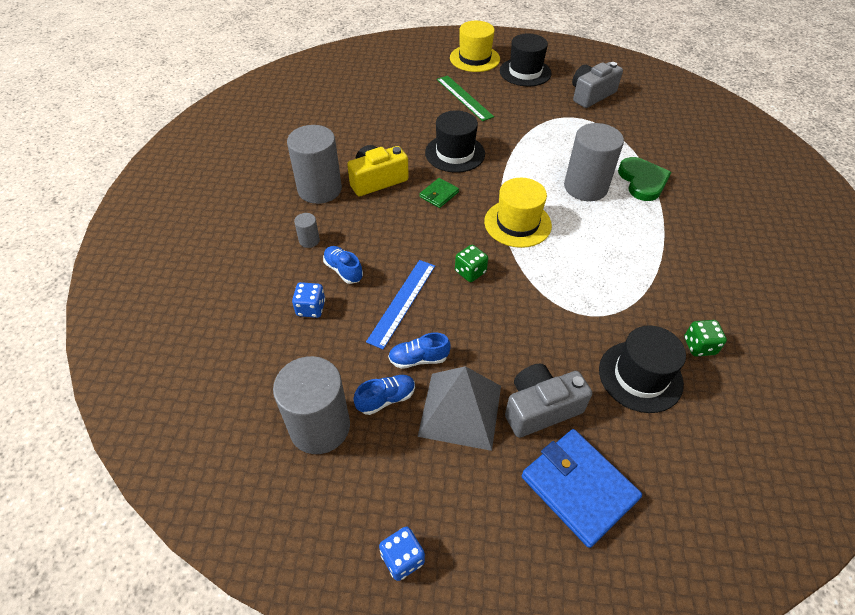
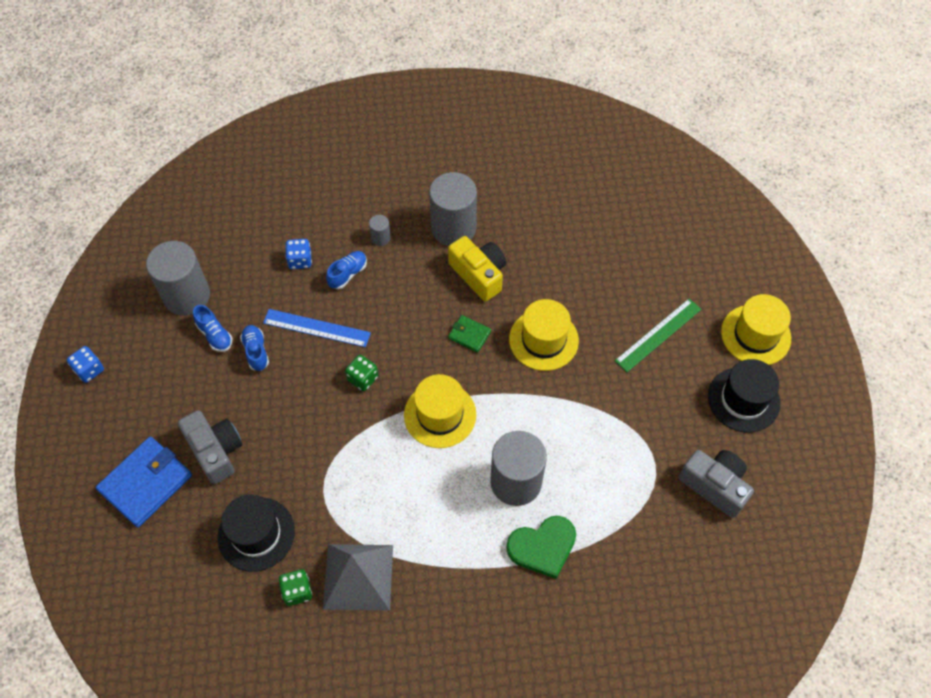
camera: 80 degrees right, 10 degrees up
grey pyramid [417,366,501,451] -> grey pyramid moved to [323,544,393,610]
black hat [425,110,485,173] -> yellow hat [509,299,579,371]

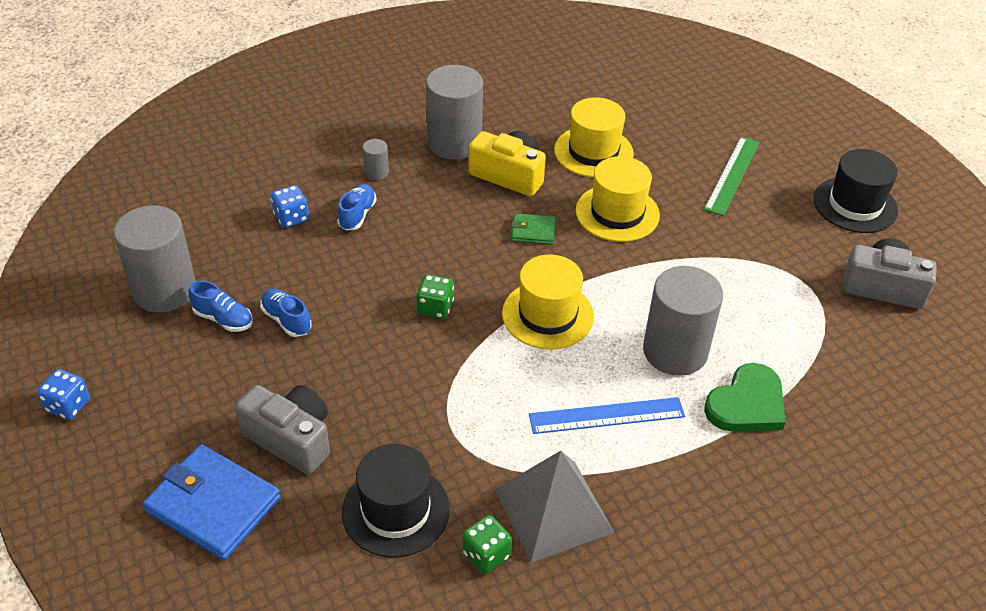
camera: 25 degrees left, 15 degrees down
blue wallet [96,437,192,527] -> blue wallet turned 75 degrees counterclockwise [143,444,281,560]
blue ruler [263,309,371,347] -> blue ruler moved to [529,397,685,434]
yellow hat [721,294,791,365] -> yellow hat moved to [554,97,634,178]

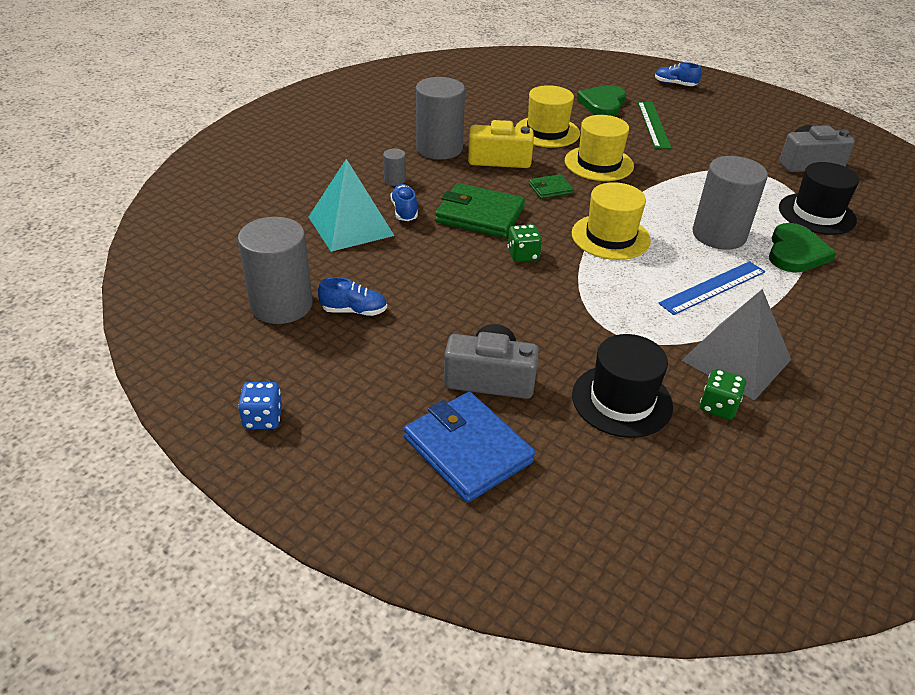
camera: 25 degrees left, 5 degrees down
blue wallet [143,444,281,560] -> blue wallet turned 45 degrees clockwise [404,392,535,503]
blue shoe [260,289,312,337] -> blue shoe moved to [655,62,701,86]
blue dice [271,185,309,228] -> turquoise pyramid [309,159,394,252]
black hat [814,149,898,233] -> black hat moved to [779,162,859,235]
none -> green wallet [435,183,525,238]
none -> green heart [577,85,626,116]

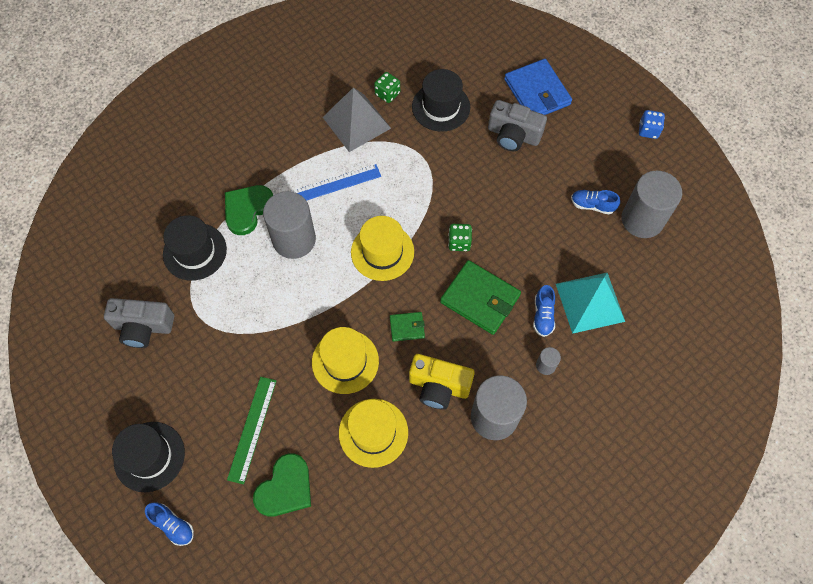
camera: 165 degrees left, 25 degrees up
none -> black hat [112,422,185,492]

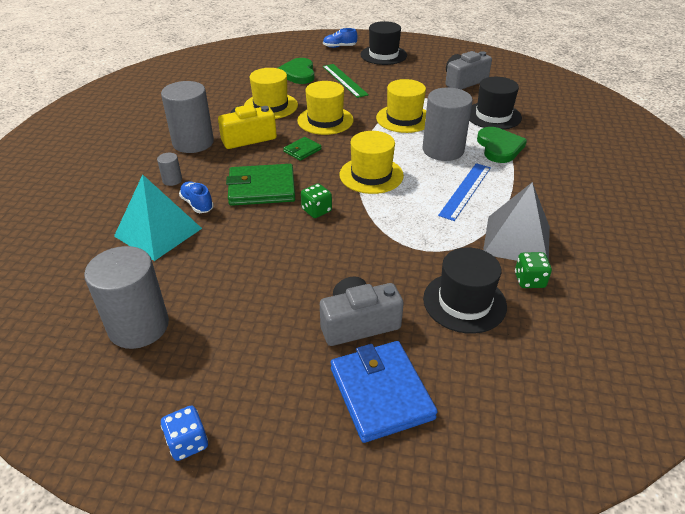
camera: 140 degrees right, 25 degrees down
blue wallet [504,59,572,115] -> blue wallet turned 45 degrees clockwise [331,341,438,443]
blue shoe [571,190,620,214] -> none
none -> yellow hat [376,79,426,133]

